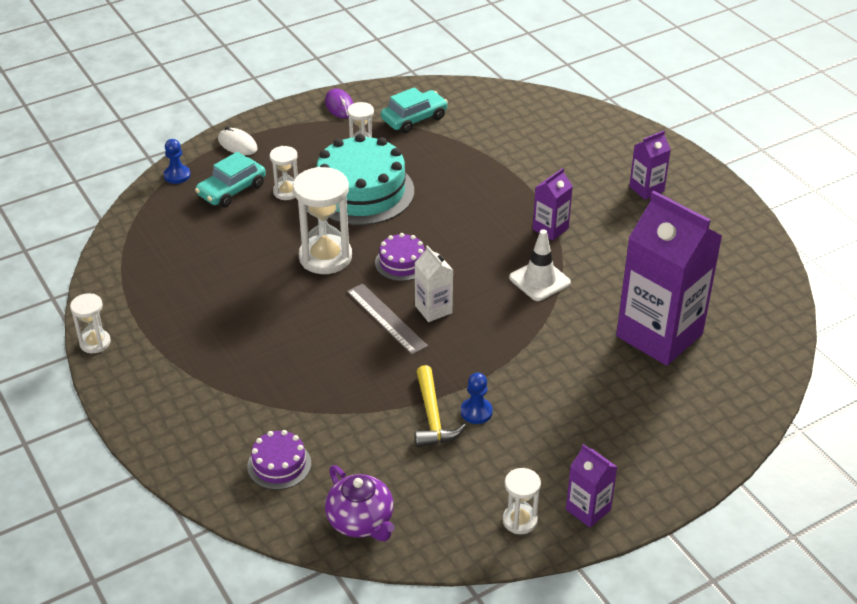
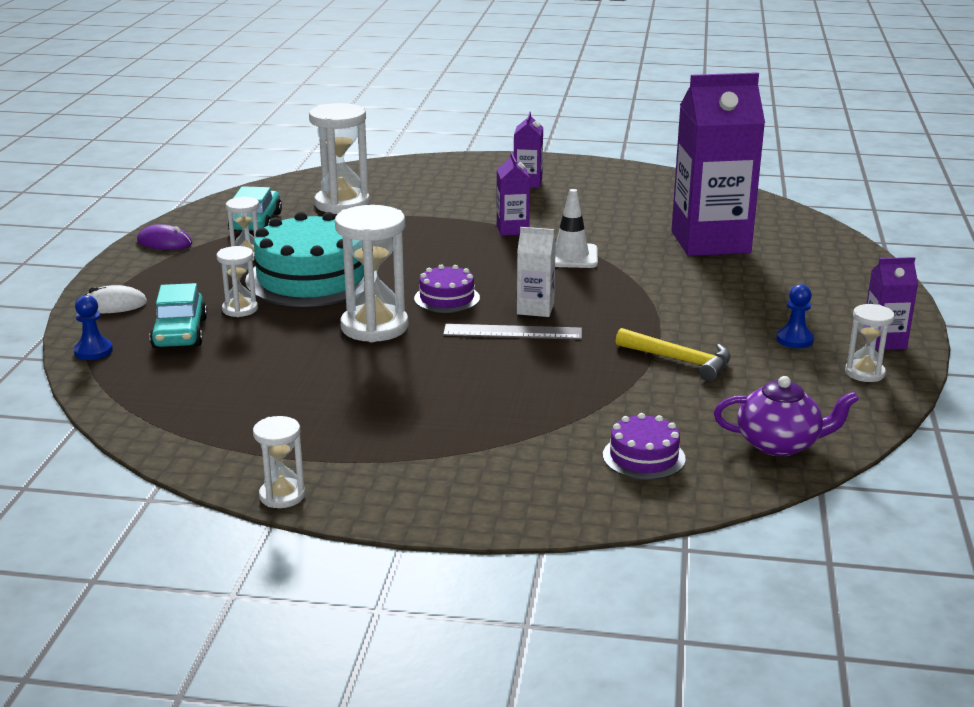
camera: 50 degrees left, 15 degrees down
blue pawn [461,373,493,424] -> blue pawn moved to [776,284,814,348]
none -> white hourglass [309,103,370,214]

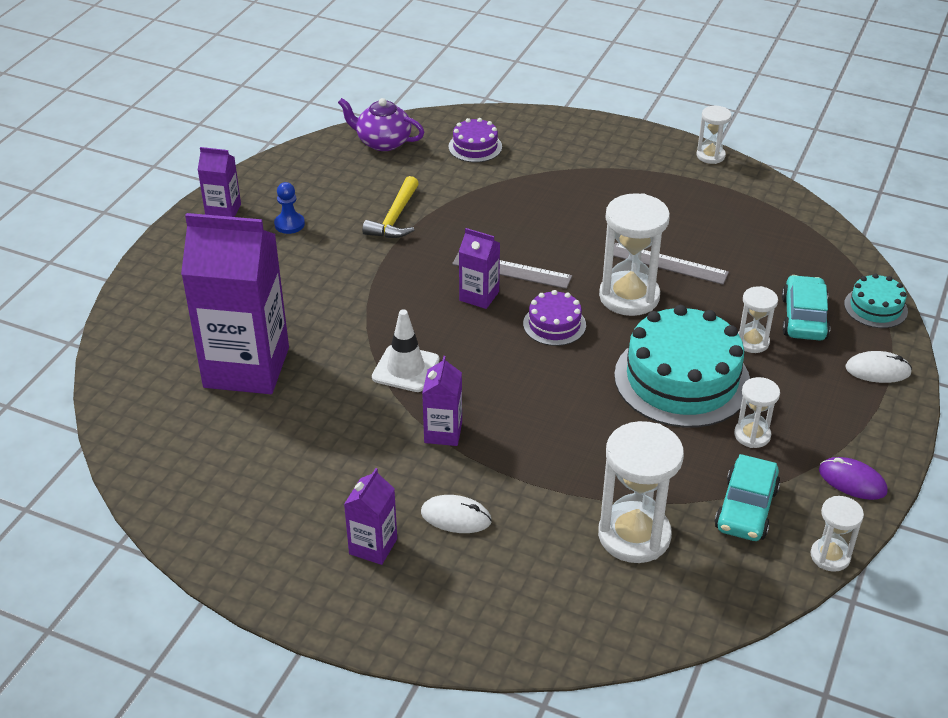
camera: 165 degrees left, 15 degrees up
blue pawn [74,295,113,360] -> turquoise cake [844,273,908,328]
white carton [517,227,556,317] -> purple carton [459,228,500,309]
yellow hammer [616,328,731,382] -> yellow hammer turned 120 degrees counterclockwise [362,176,419,238]
white hourglass [845,304,895,382] -> white hourglass moved to [811,496,864,572]
none -> white mouse [421,495,492,533]
none -> grey ruler [613,243,729,285]

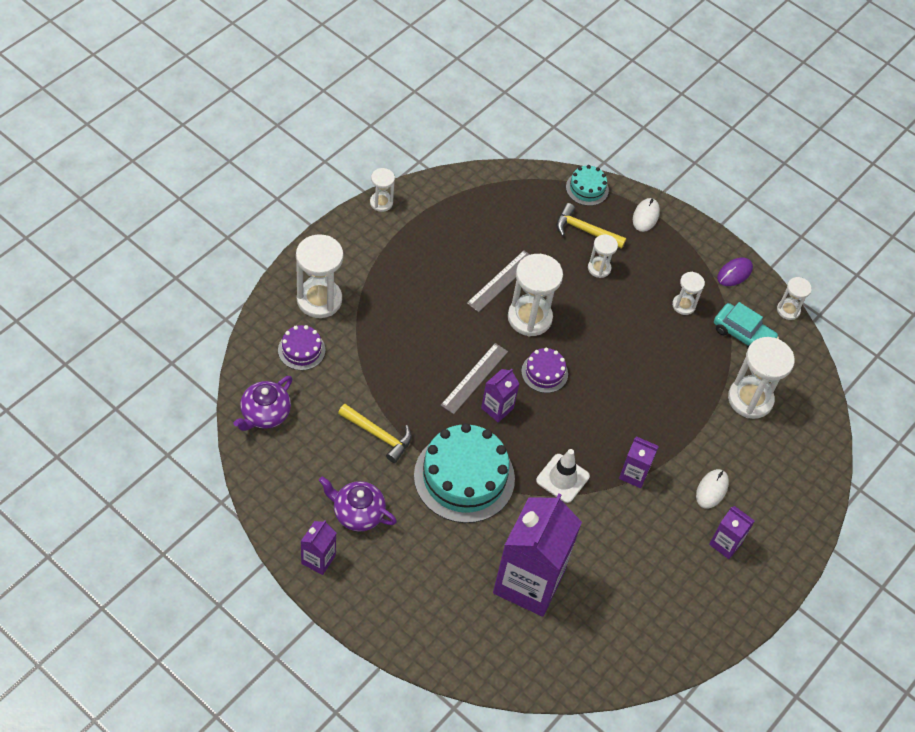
camera: 80 degrees left, 15 degrees up
blue pawn [274,182,305,234] -> purple teapot [319,477,397,532]
turquoise cake [614,305,750,428] -> turquoise cake moved to [414,423,515,523]
turquoise car [782,275,830,341] -> yellow hammer [556,203,626,249]
none -> white hourglass [296,234,343,318]

